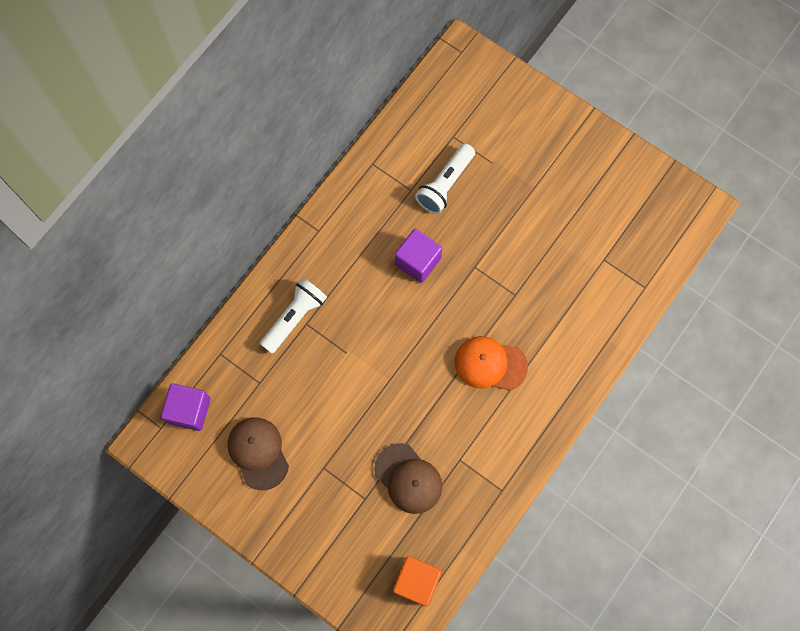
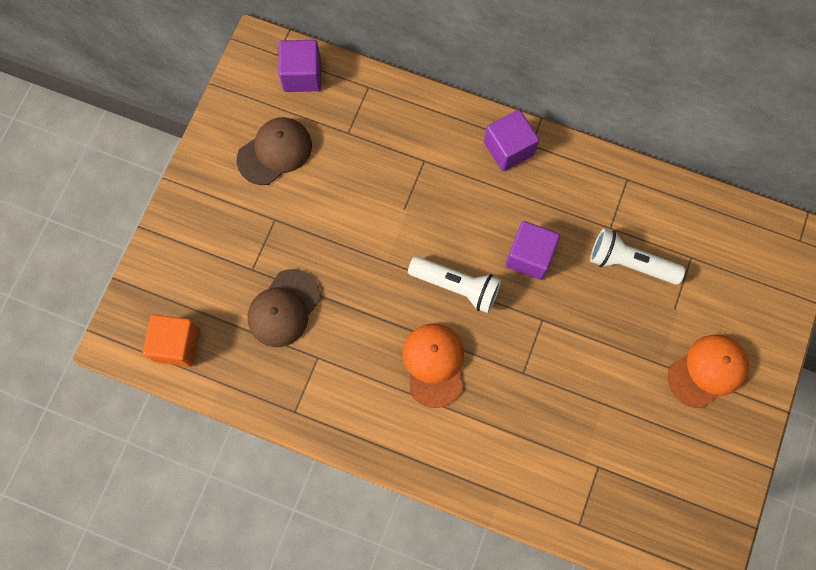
camera: 75 degrees right, 0 degrees up
white flashlight [260,278,327,354] -> white flashlight moved to [408,256,501,313]
none -> purple cube [484,110,539,171]
none -> orange cap [668,334,749,408]

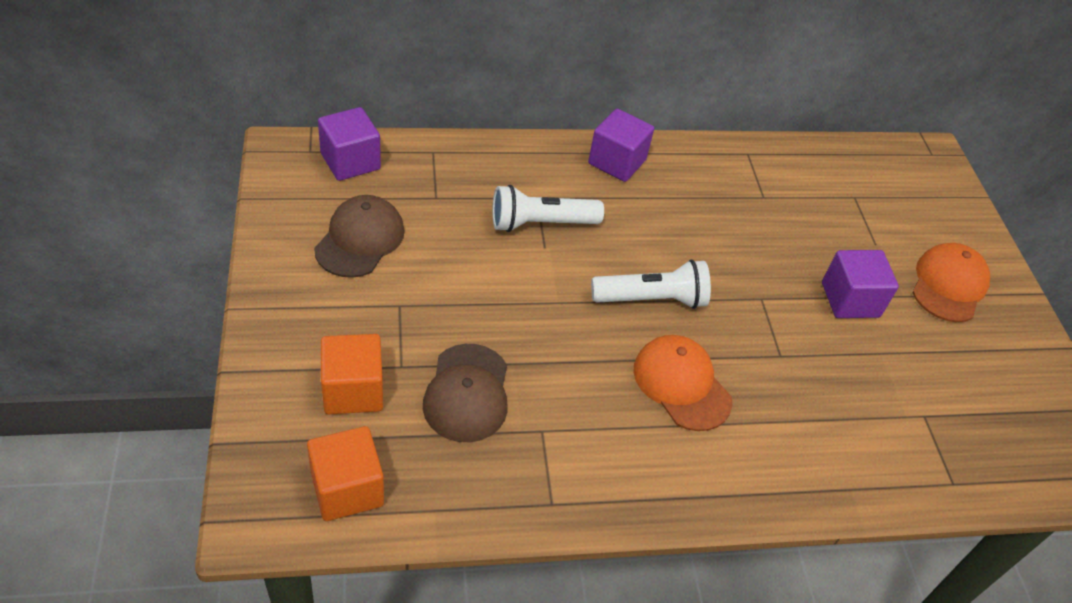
camera: 35 degrees left, 25 degrees down
purple cube [505,221,560,280] -> purple cube moved to [822,250,899,318]
white flashlight [590,229,685,285] -> white flashlight moved to [492,185,604,232]
none -> orange cube [321,334,383,414]

